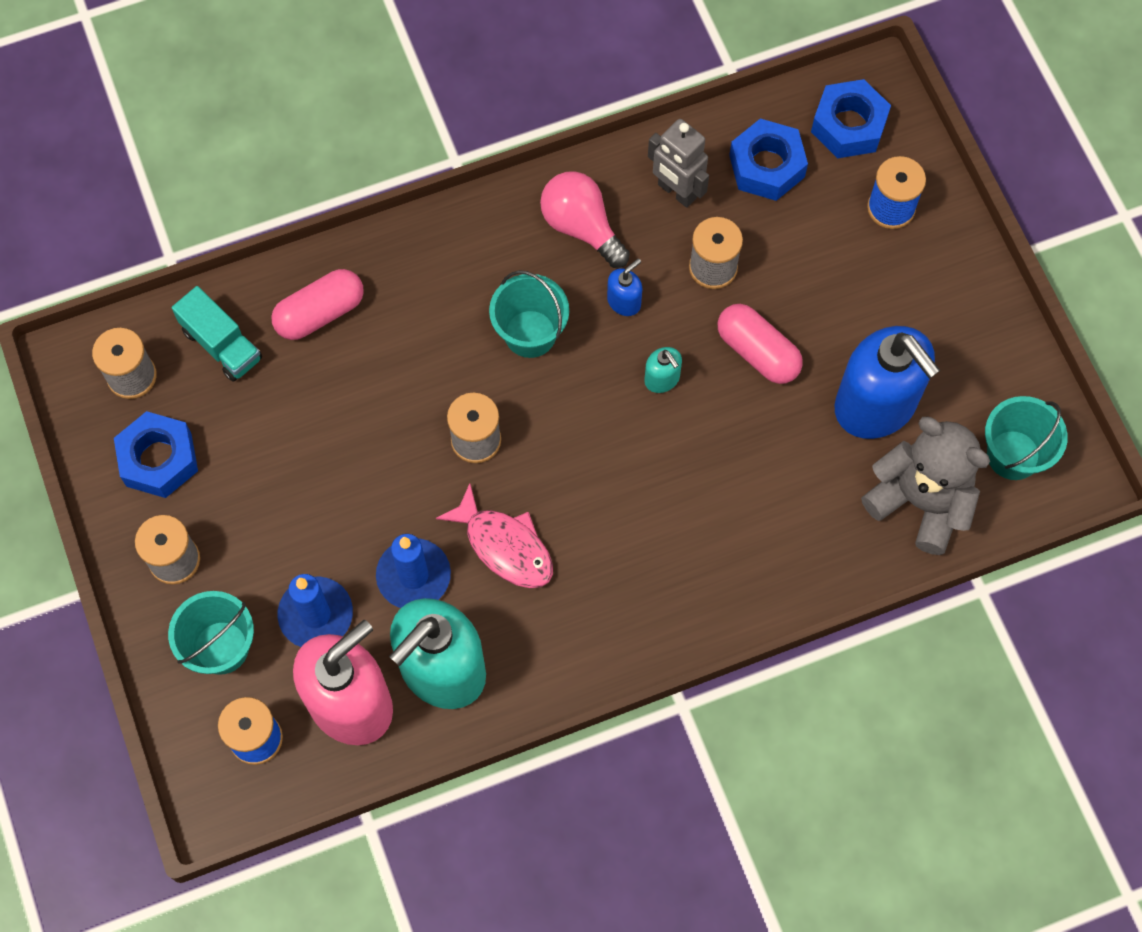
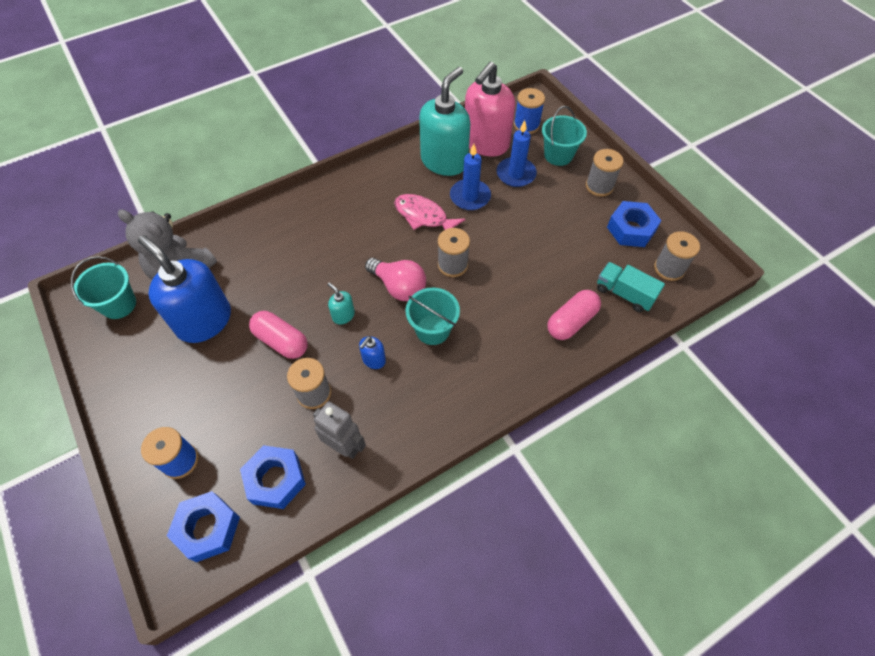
camera: 170 degrees right, 10 degrees down
pink light bulb [540,171,630,268] -> pink light bulb moved to [365,258,426,301]

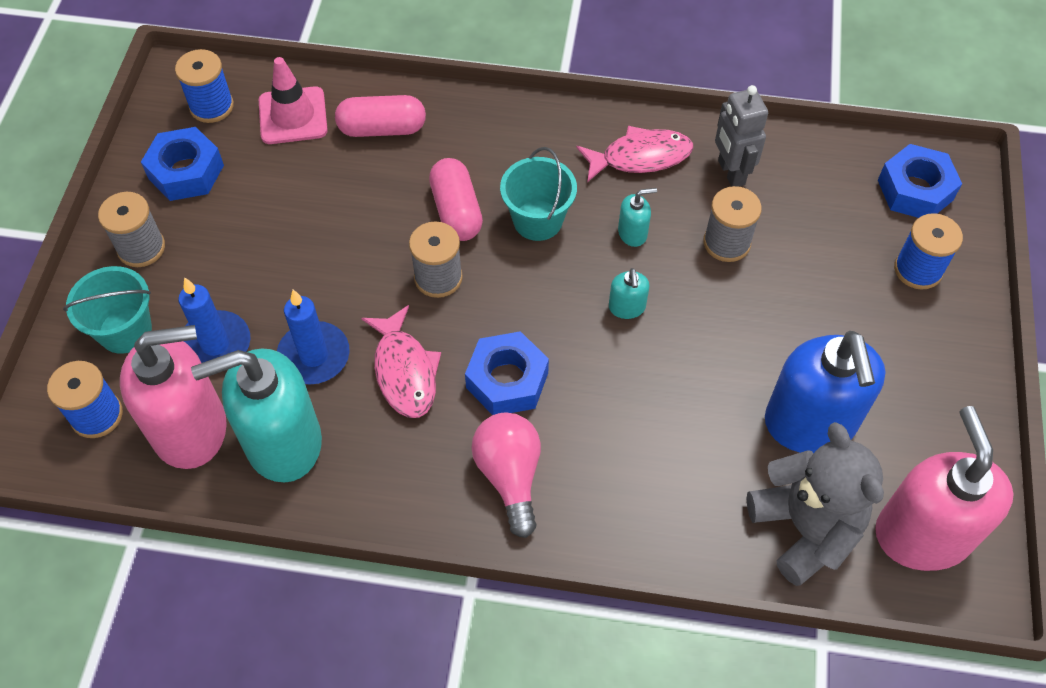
camera: 140 degrees left, 0 degrees up
turquoise bucket [71,256,136,319] -> pink soap dispenser [875,406,1013,571]
blue nut [240,445,306,509] -> blue nut moved to [465,331,549,415]
pink capsule [249,311,308,359] -> pink capsule moved to [429,158,483,241]
blue soap dispenser [359,336,386,369] -> turquoise soap dispenser [618,188,657,247]
pink light bulb [365,258,426,301] -> pink light bulb moved to [471,412,541,538]
turquoise truck [597,262,665,312] -> pink traffic cone [259,57,328,144]
grey spool [654,231,700,281] -> blue spool [175,49,234,123]
none -> pink fish [576,126,693,182]

